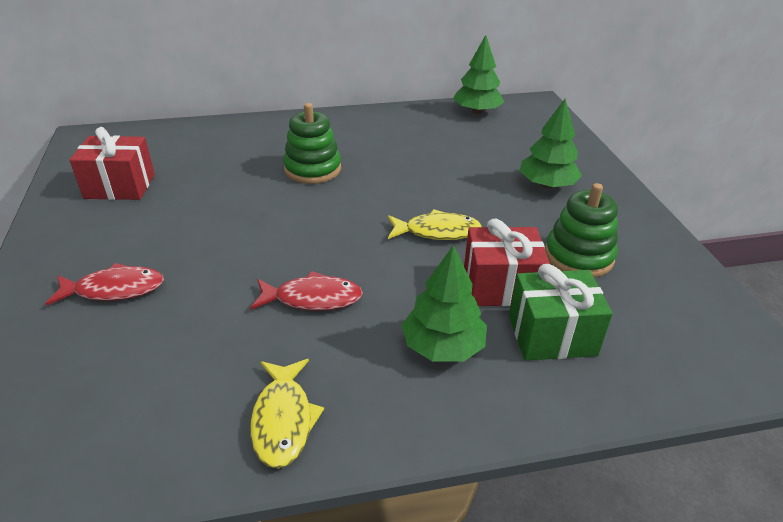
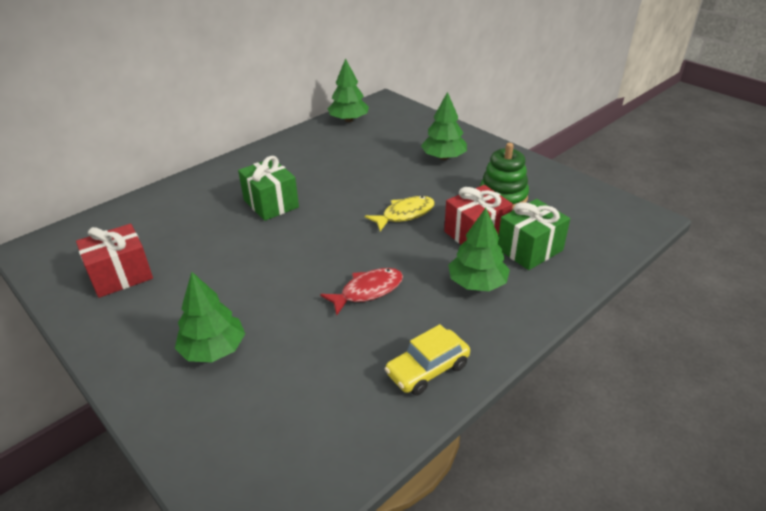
camera: 30 degrees left, 0 degrees up
red fish [45,263,164,306] -> green tree [175,272,245,362]
yellow fish [250,359,324,469] -> yellow car [385,324,470,395]
green stacking toy [283,103,341,184] -> green gift [238,156,299,221]

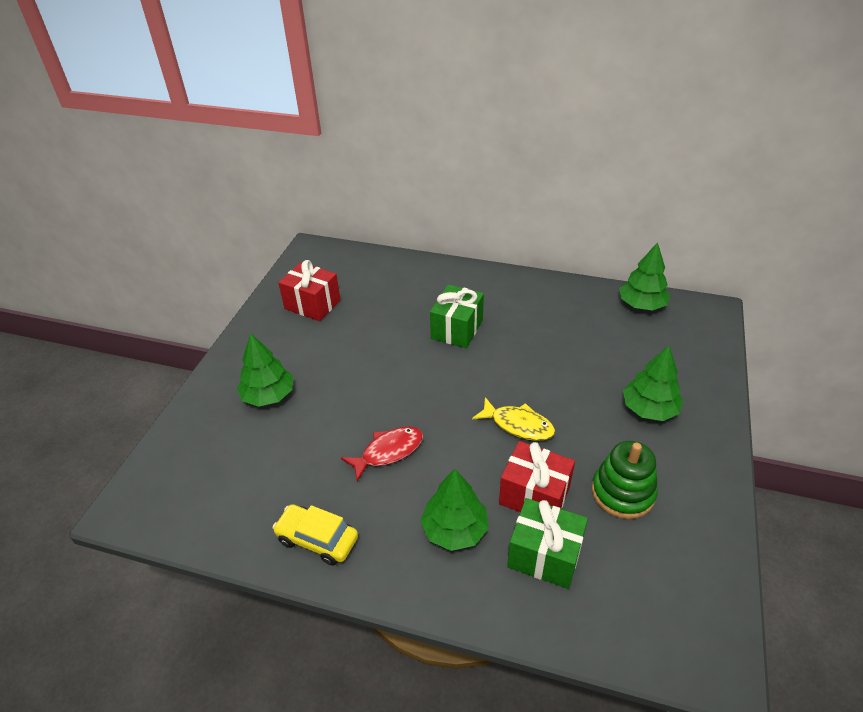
camera: 60 degrees right, 5 degrees up
red fish [320,268,403,316] -> red fish turned 60 degrees counterclockwise [341,426,423,481]

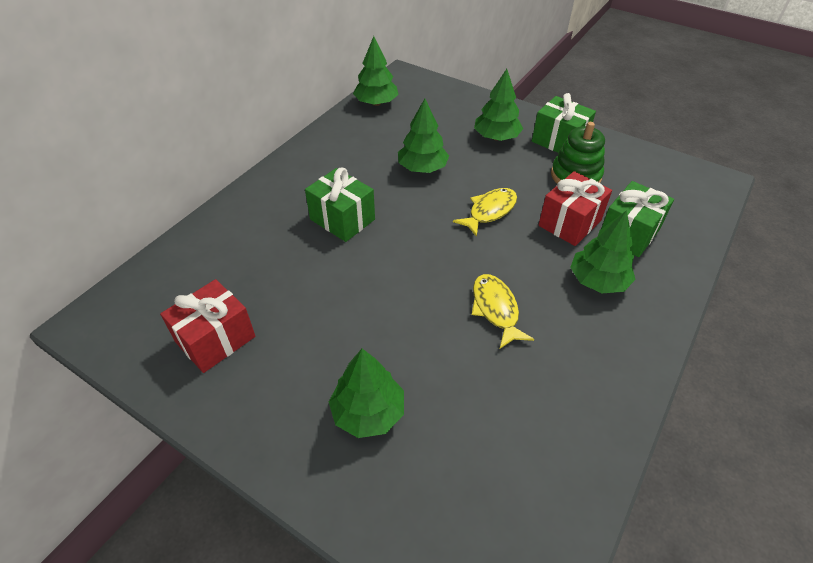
camera: 75 degrees left, 5 degrees up
yellow car [272,504,358,566] -> none
red fish [341,426,423,481] -> yellow fish [472,274,534,348]
none -> green tree [398,99,449,173]
none -> green gift [532,93,596,153]

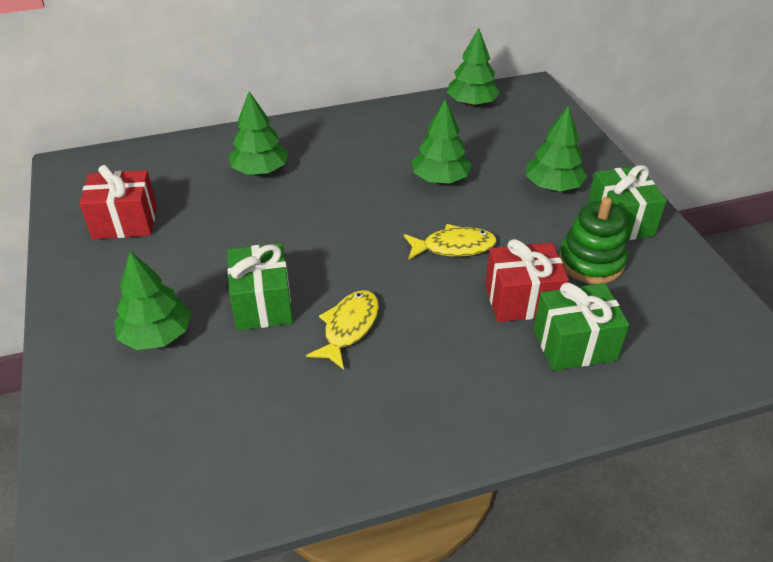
camera: 40 degrees right, 5 degrees down
green gift [305,168,375,242] -> green gift moved to [228,243,293,331]
green tree [570,210,636,293] -> green tree moved to [229,91,288,175]

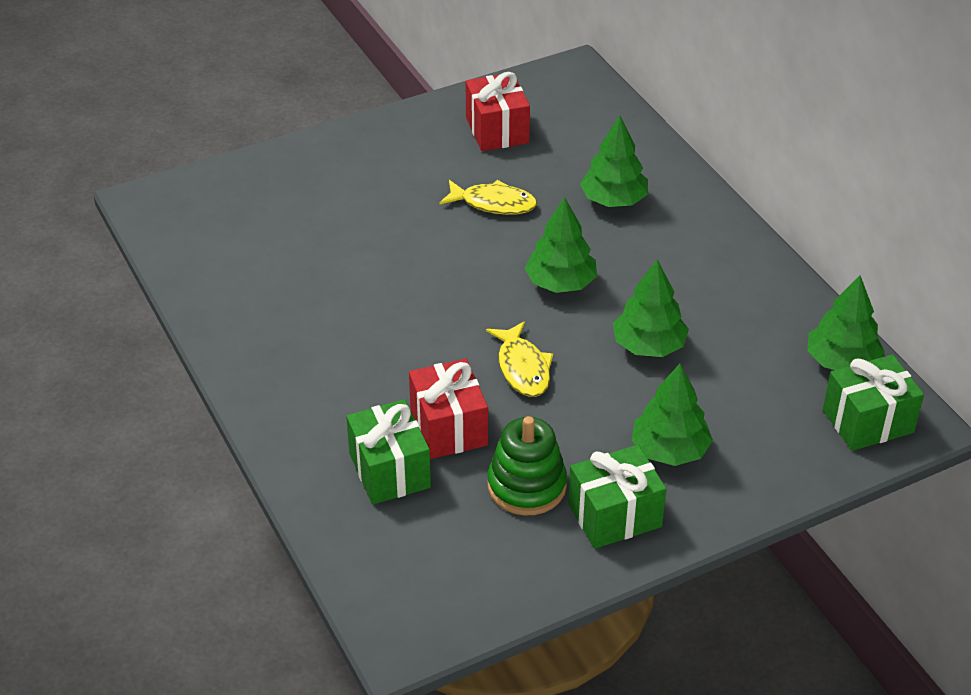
camera: 80 degrees right, 0 degrees up
green tree [114,251,191,350] -> green tree moved to [525,197,597,293]
green gift [228,243,293,331] -> green gift moved to [823,354,924,451]
yellow fish [306,290,379,370] -> yellow fish moved to [440,180,537,215]

